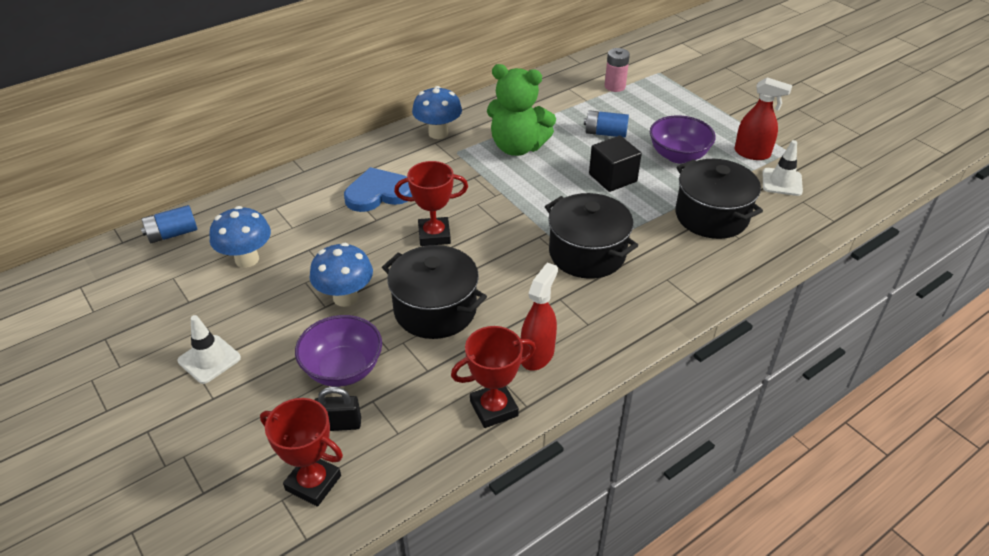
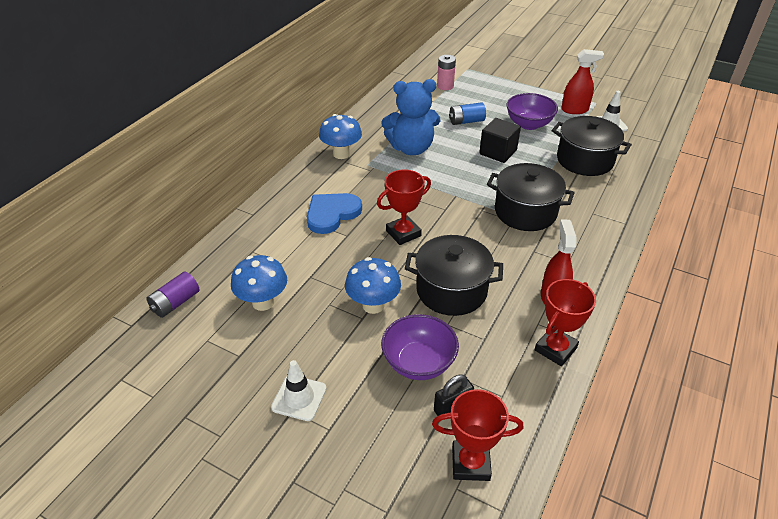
camera: 25 degrees left, 0 degrees up
blue battery [141,205,197,243] -> purple battery [146,272,199,318]
green teddy bear [487,64,556,156] -> blue teddy bear [381,79,440,155]

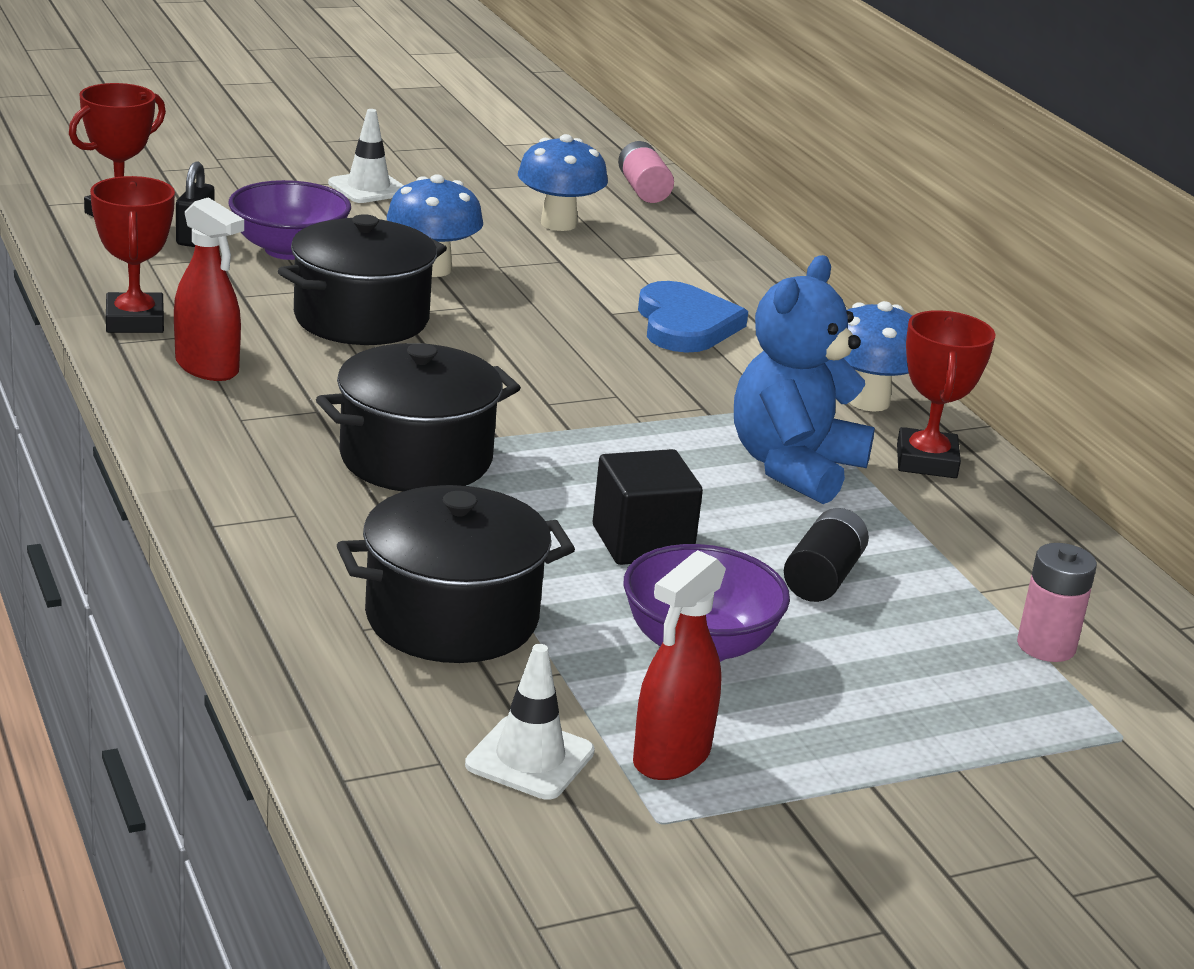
camera: 125 degrees right, 15 degrees down
purple battery [146,272,199,318] -> pink battery [618,141,674,203]
red trophy [377,170,431,245] -> red trophy moved to [897,310,996,478]
blue battery [449,102,486,125] -> black battery [784,508,869,602]

